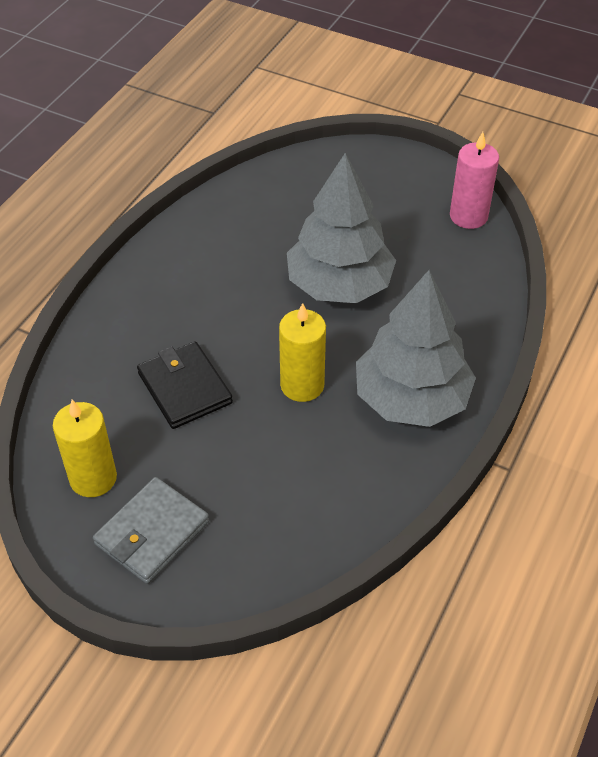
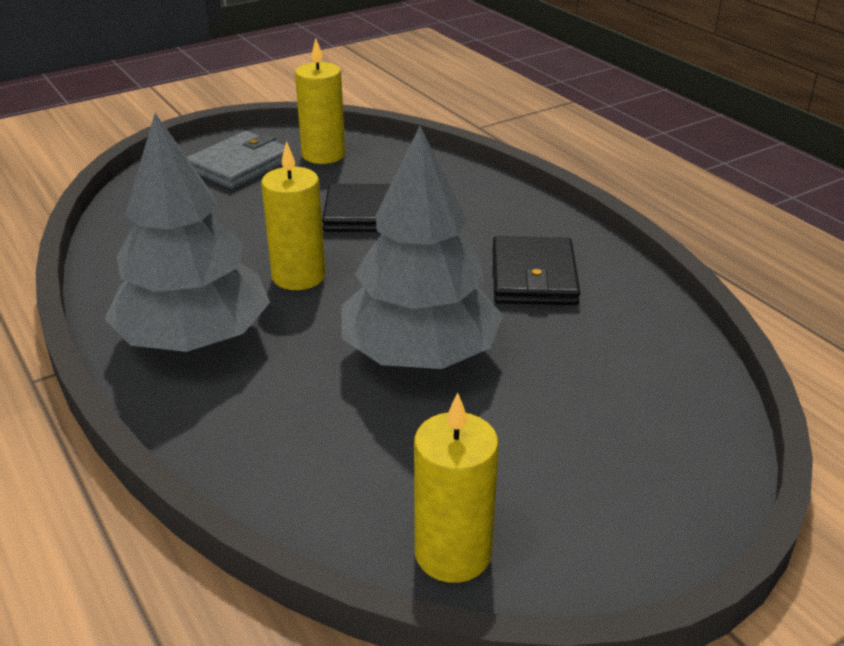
camera: 120 degrees right, 15 degrees down
grey wallet [93,477,209,584] -> grey wallet turned 60 degrees clockwise [187,131,292,189]
pink candle [450,132,499,229] -> yellow candle [414,393,499,583]
none -> black wallet [492,236,580,305]

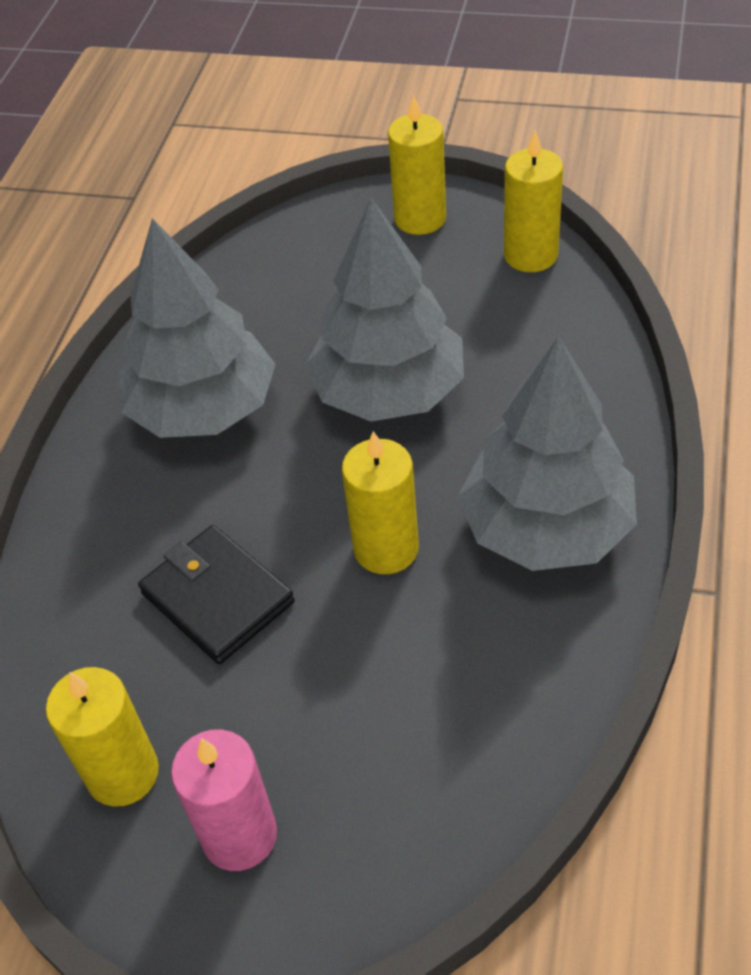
camera: 130 degrees left, 15 degrees up
grey wallet [187,131,292,189] -> pink candle [171,729,277,871]
black wallet [492,236,580,305] -> grey tree [118,218,276,438]
none -> yellow candle [388,95,446,235]

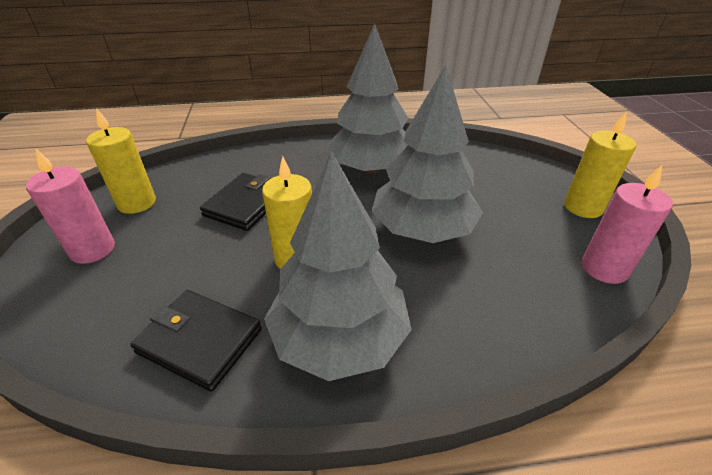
camera: 65 degrees right, 10 degrees down
yellow candle [504,130,563,272] -> pink candle [582,165,673,284]
none -> black wallet [130,290,262,392]

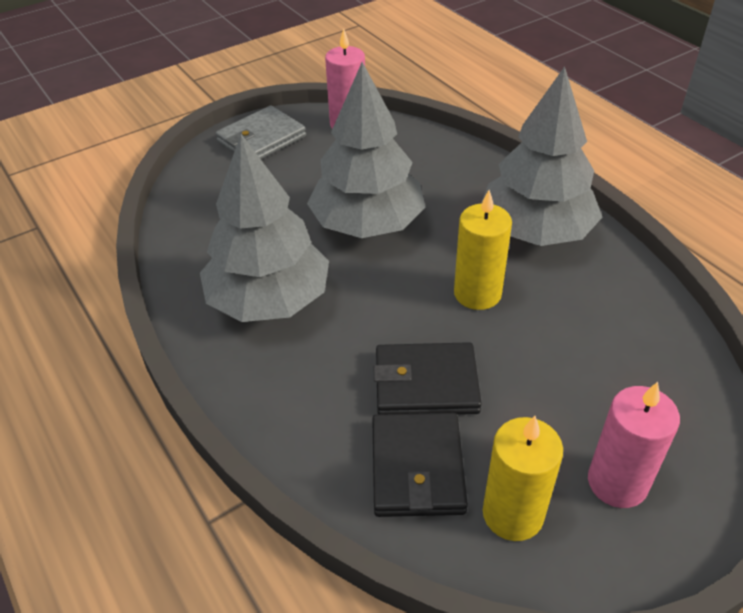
camera: 115 degrees left, 5 degrees up
black wallet [130,290,262,392] -> black wallet moved to [372,413,468,517]
yellow candle [564,112,636,218] -> grey wallet [216,106,306,159]

